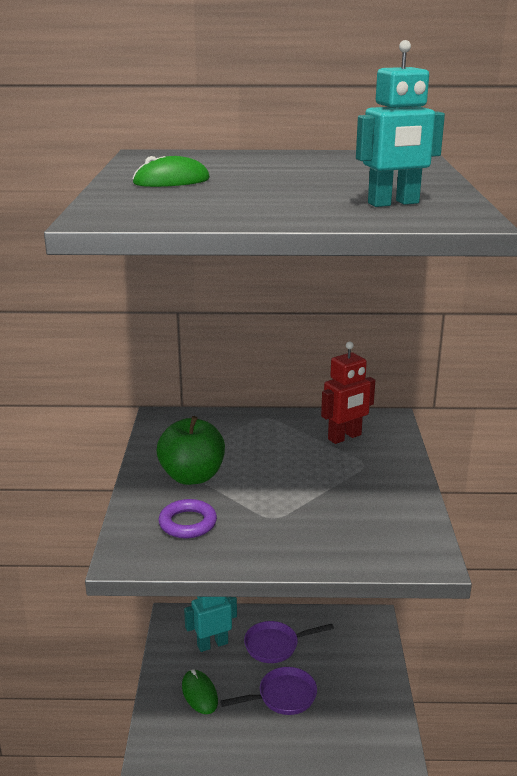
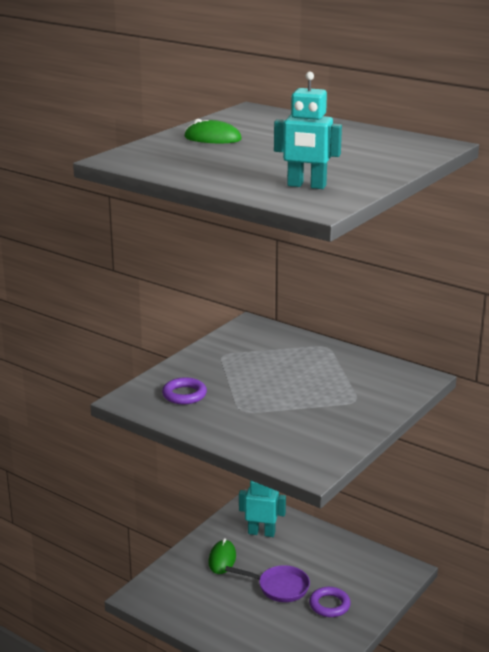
camera: 35 degrees right, 0 degrees up
green apple [157,416,225,485] -> none
purple pan [244,621,334,663] -> none
red robot [321,341,375,444] -> none
none -> purple ring [309,587,351,617]

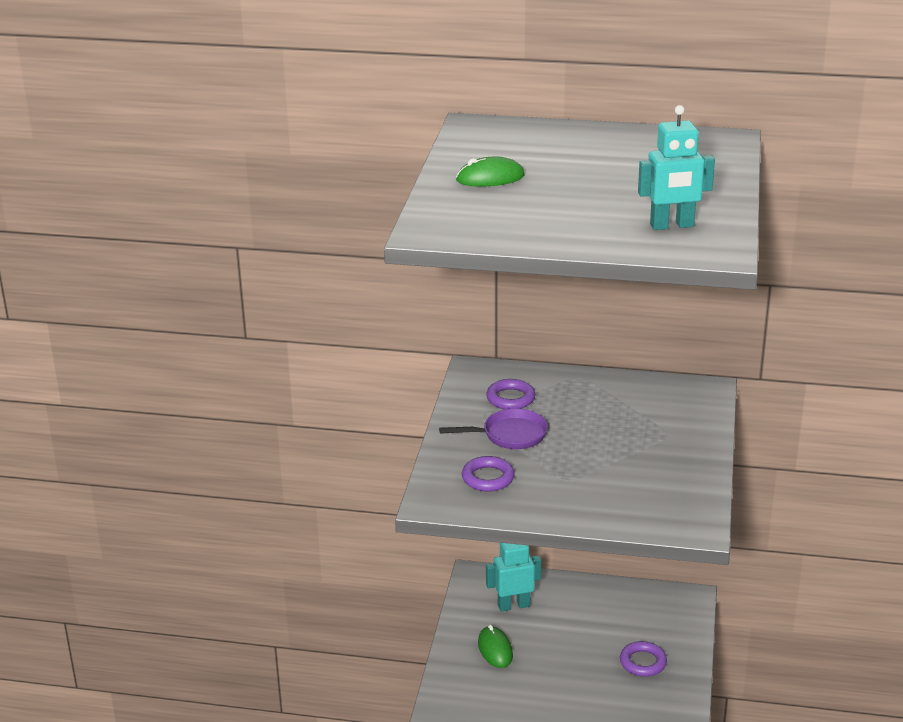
camera: 25 degrees left, 5 degrees up
purple pan [225,565,310,602] -> purple pan moved to [439,409,548,449]
none -> purple ring [486,379,535,409]

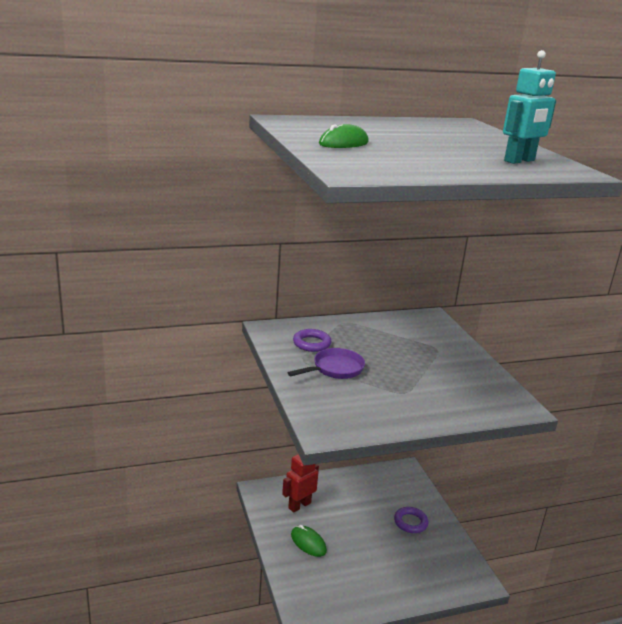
camera: 30 degrees left, 5 degrees down
purple ring [462,456,515,492] -> none
turquoise robot [486,543,541,612] -> red robot [282,454,319,513]

